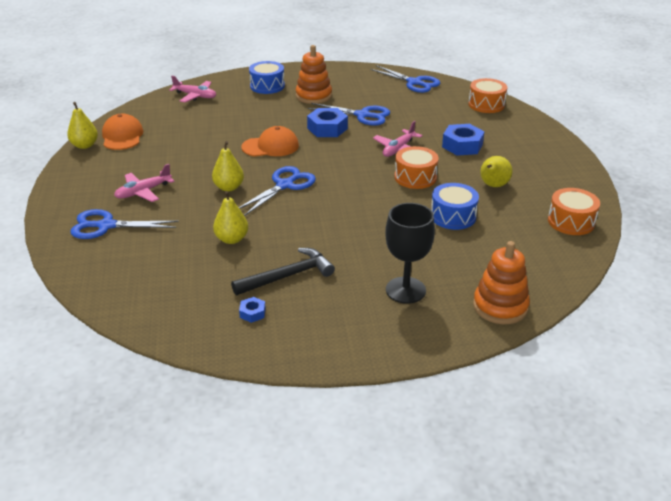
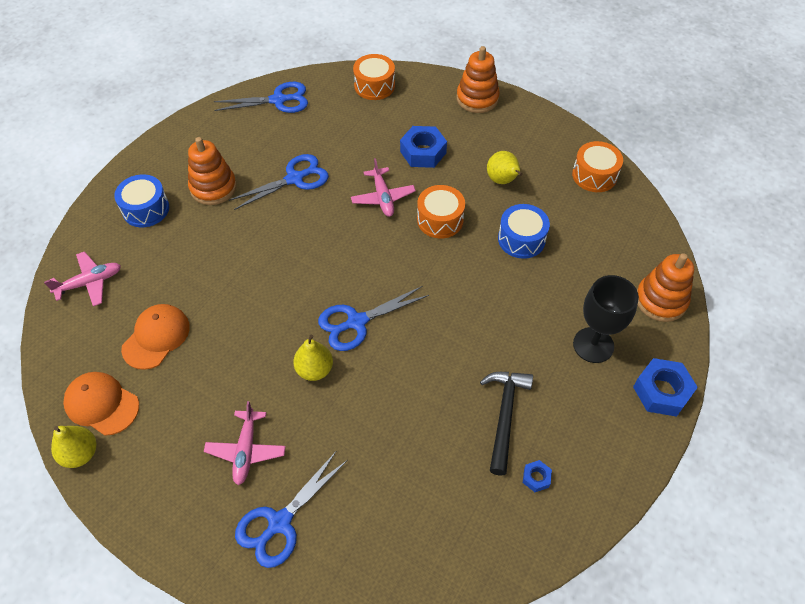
camera: 50 degrees left, 20 degrees up
yellow pear [213,191,248,244] -> none
blue scissors [239,166,316,216] -> blue scissors turned 105 degrees counterclockwise [318,286,429,351]
orange cap [242,126,299,157] -> orange cap moved to [121,304,190,370]
blue nut [307,108,348,137] -> blue nut moved to [633,358,698,417]
none -> orange stacking toy [456,46,500,113]

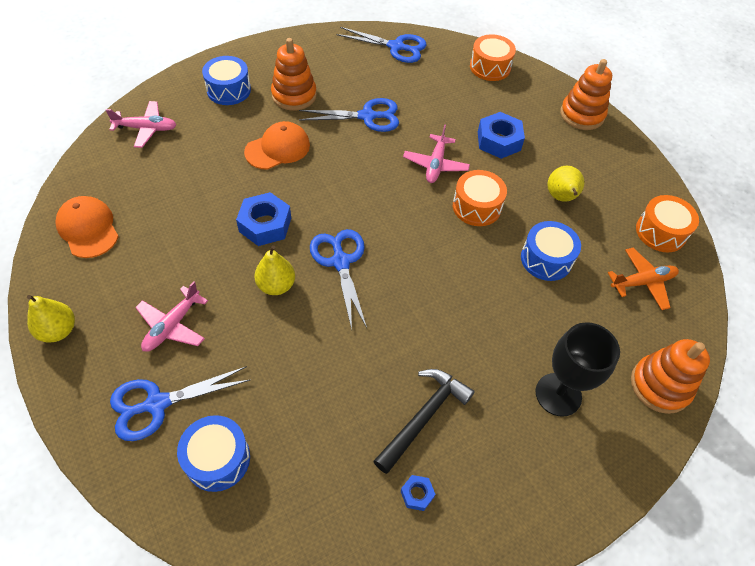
camera: 25 degrees right, 0 degrees up
yellow pear [51,426,96,468] -> yellow pear moved to [27,295,75,343]
orange cap [121,304,190,370] -> orange cap moved to [244,121,310,170]
blue scissors [318,286,429,351] -> blue scissors turned 75 degrees clockwise [310,229,367,330]
blue nut [633,358,698,417] -> blue nut moved to [236,192,291,246]
none -> blue drum [177,415,250,492]
none -> orange plane [608,248,679,310]

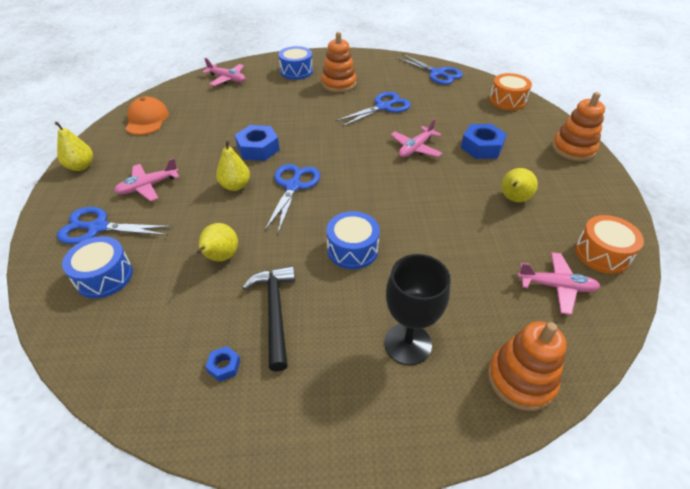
camera: 30 degrees right, 10 degrees down
orange cap [244,121,310,170] -> none
blue scissors [299,98,399,132] -> blue scissors turned 60 degrees counterclockwise [335,92,411,127]
black hammer [374,369,475,474] -> black hammer turned 75 degrees counterclockwise [242,266,295,372]
orange drum [453,170,507,226] -> none
blue drum [521,221,581,281] -> blue drum moved to [326,211,380,269]
orange plane [608,248,679,310] -> pink plane [517,252,600,315]
none -> yellow pear [197,223,238,261]

